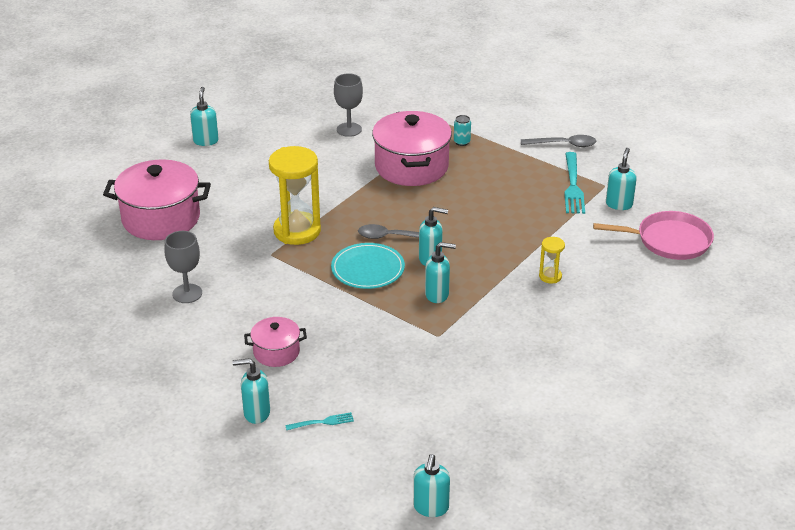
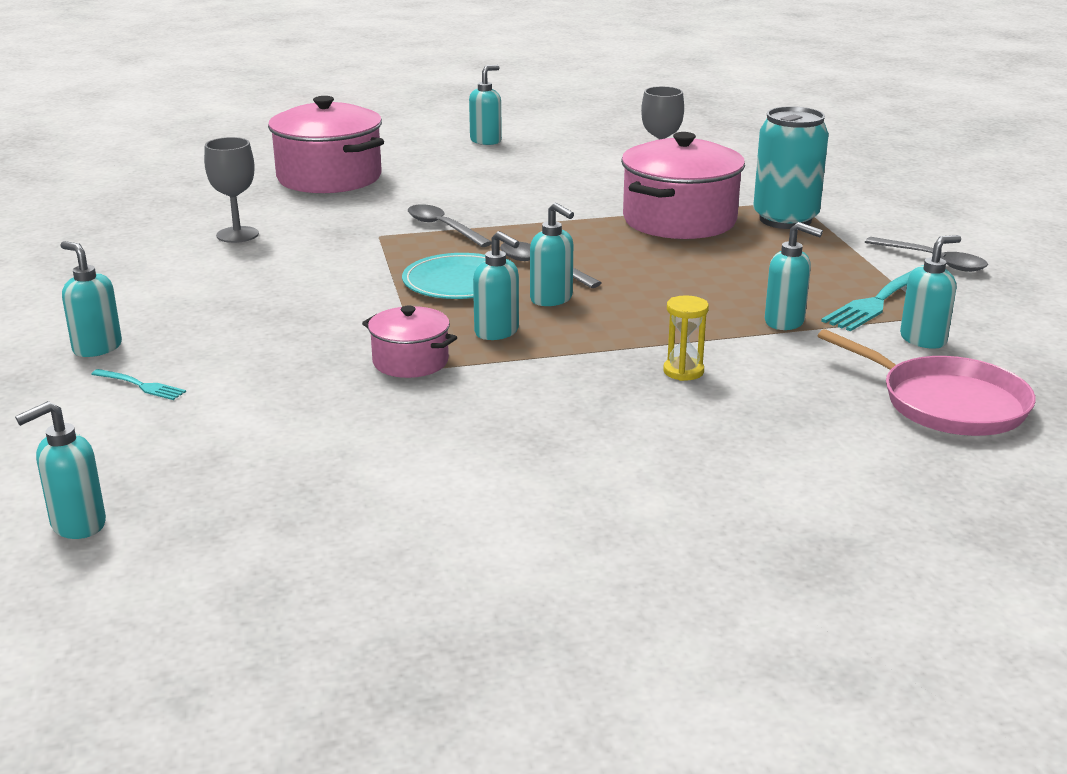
camera: 40 degrees right, 10 degrees down
pink pot [244,317,307,367] -> pink pot moved to [362,306,457,378]
yellow hourglass [269,146,321,245] -> grey spoon [408,204,492,247]
turquoise can [454,115,471,146] -> turquoise can [753,106,829,229], size x2.45
none -> turquoise soap dispenser [765,222,823,330]

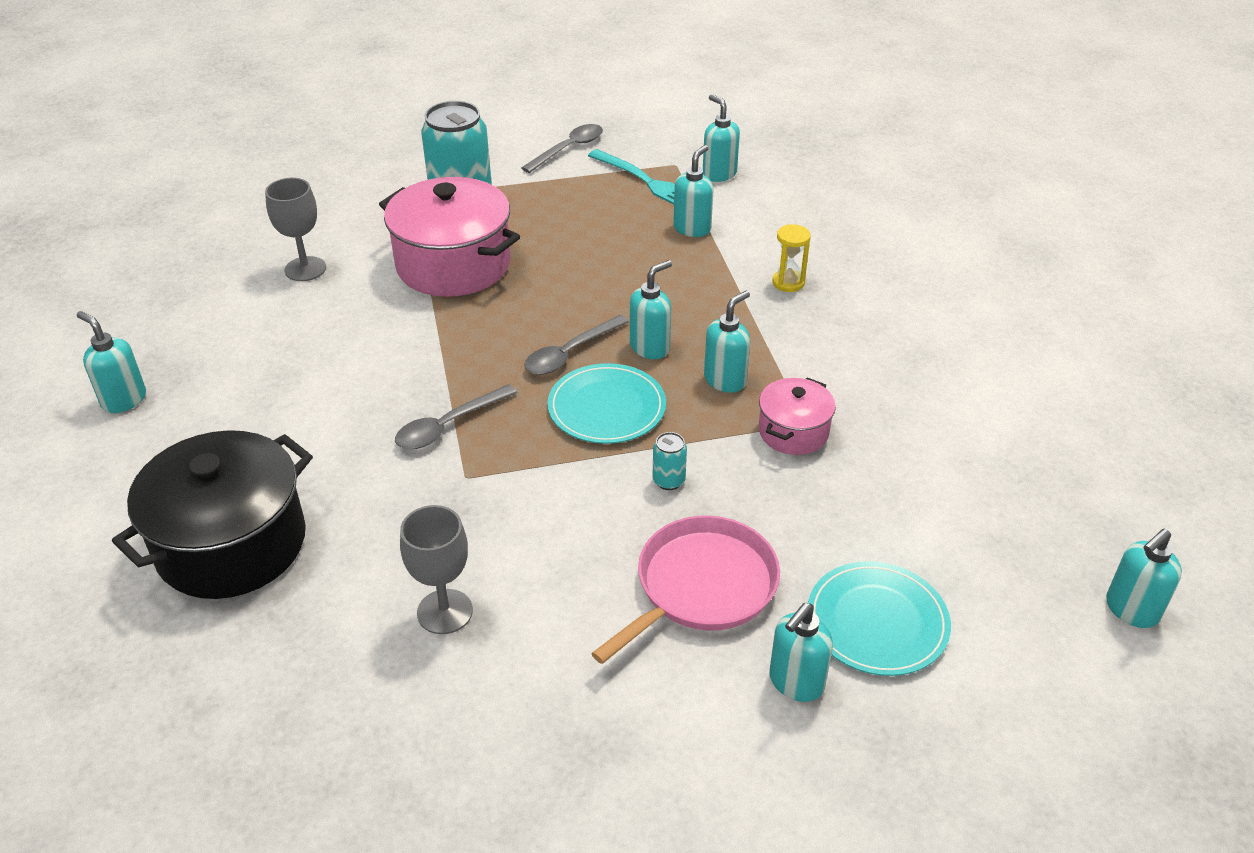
camera: 90 degrees left, 15 degrees up
turquoise soap dispenser [15,401,106,539] -> turquoise soap dispenser turned 90 degrees clockwise [1106,529,1182,628]
turquoise fork [91,369,186,400] -> turquoise plate [808,561,951,676]
pink pot [268,96,384,193] -> black pot [112,430,313,599]
pink pan [818,329,1036,436] -> pink pan moved to [591,516,780,664]
none -> turquoise can [653,432,687,490]

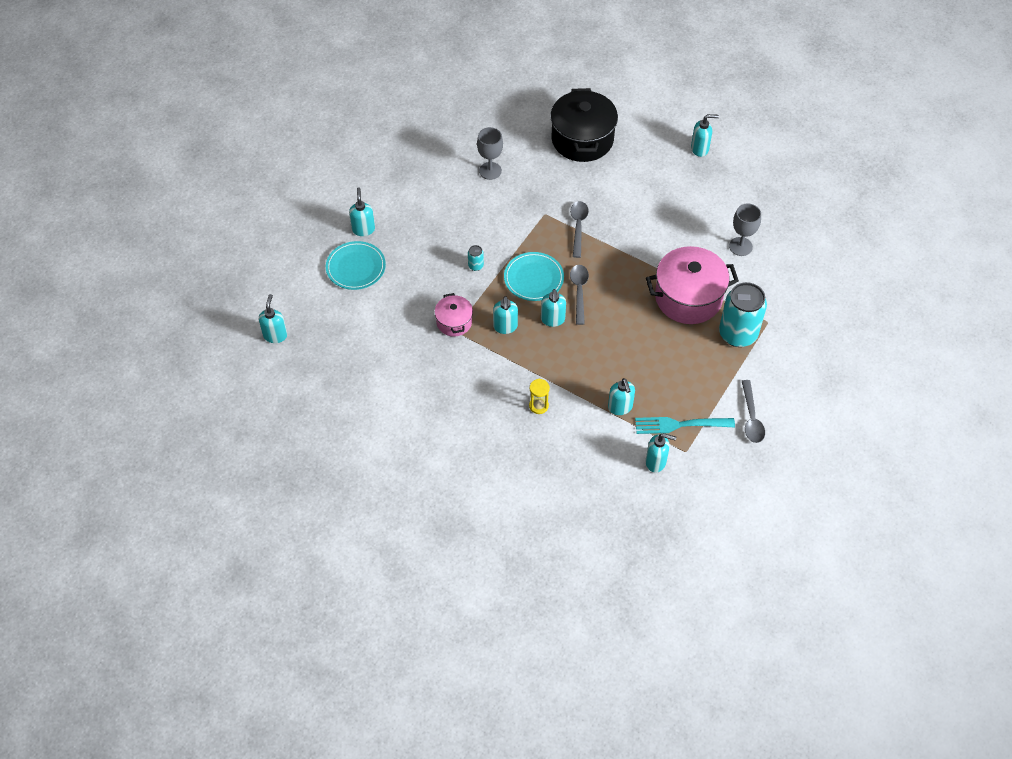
camera: 135 degrees right, 15 degrees up
pink pan [591,516,780,664] -> none

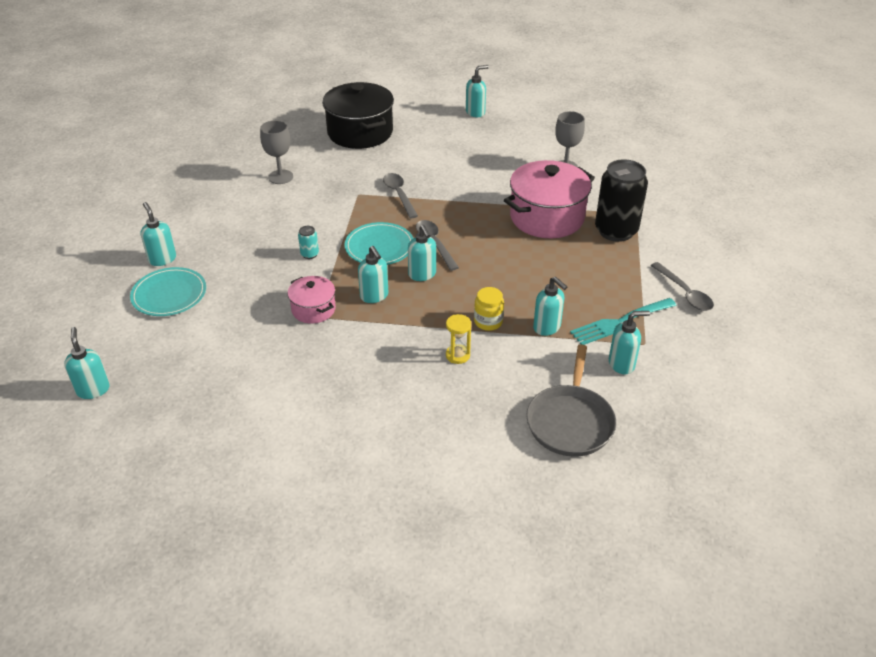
camera: 25 degrees left, 15 degrees down
turquoise can [719,282,767,347] -> black can [595,159,648,242]
none -> yellow jar [474,287,504,331]
none -> grey pan [526,344,616,457]

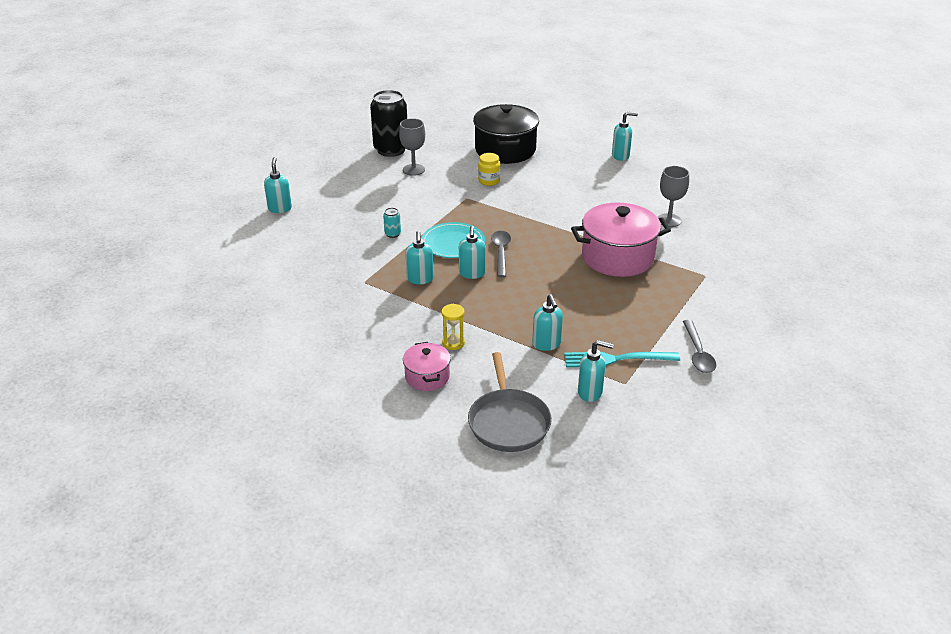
camera: 25 degrees right, 5 degrees down
turquoise soap dispenser [64,327,110,399] -> none
turquoise plate [130,267,206,316] -> none
pink pot [288,276,336,324] -> pink pot moved to [403,342,451,391]
grey spoon [383,173,418,219] -> none
yellow jar [474,287,504,331] -> yellow jar moved to [478,153,500,186]
grey pan [526,344,616,457] -> grey pan turned 45 degrees counterclockwise [468,352,552,452]
black can [595,159,648,242] -> black can moved to [370,90,407,157]

